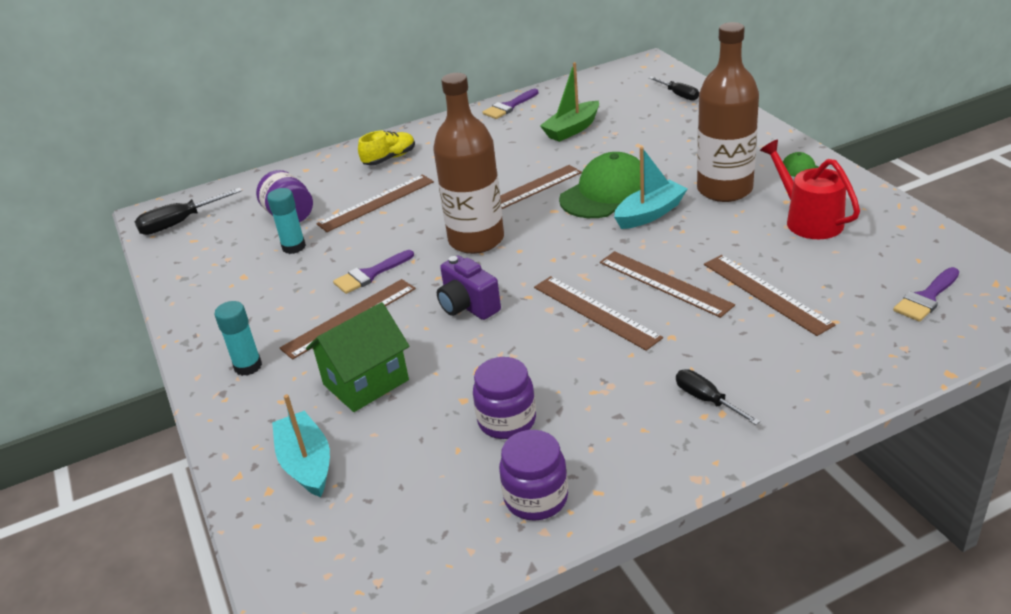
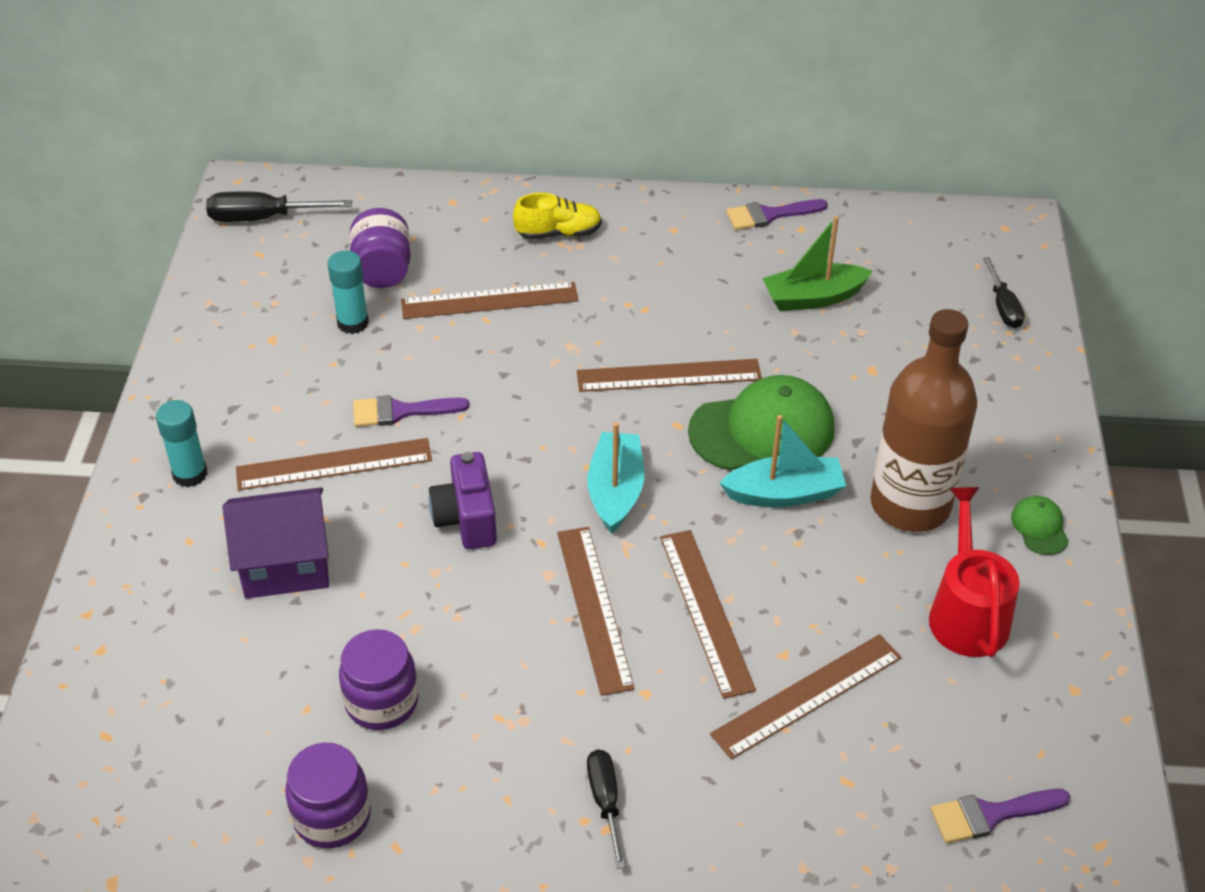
camera: 25 degrees right, 10 degrees up
turquoise boat [272,394,330,497] -> turquoise boat moved to [587,422,644,534]
green house [306,302,409,412] -> purple house [222,487,329,599]
brown bottle [433,73,504,254] -> none
brown ruler [704,255,835,336] -> brown ruler turned 60 degrees clockwise [710,634,902,759]

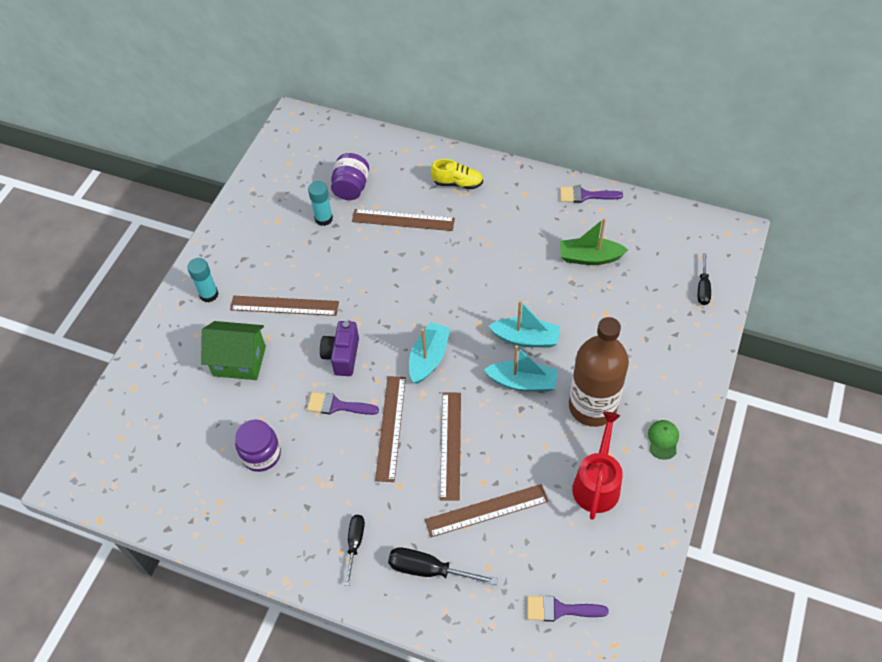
camera: 20 degrees right, 10 degrees up
black screwdriver [206,191,352,222] -> black screwdriver moved to [388,547,498,585]
purple house [222,487,329,599] -> green house [201,321,266,380]
purple jar [285,743,371,848] -> none
purple brush [353,395,469,427] -> purple brush moved to [307,392,379,415]
brown ruler [577,359,762,392] -> none
green cap [688,375,835,471] -> turquoise boat [489,300,560,348]

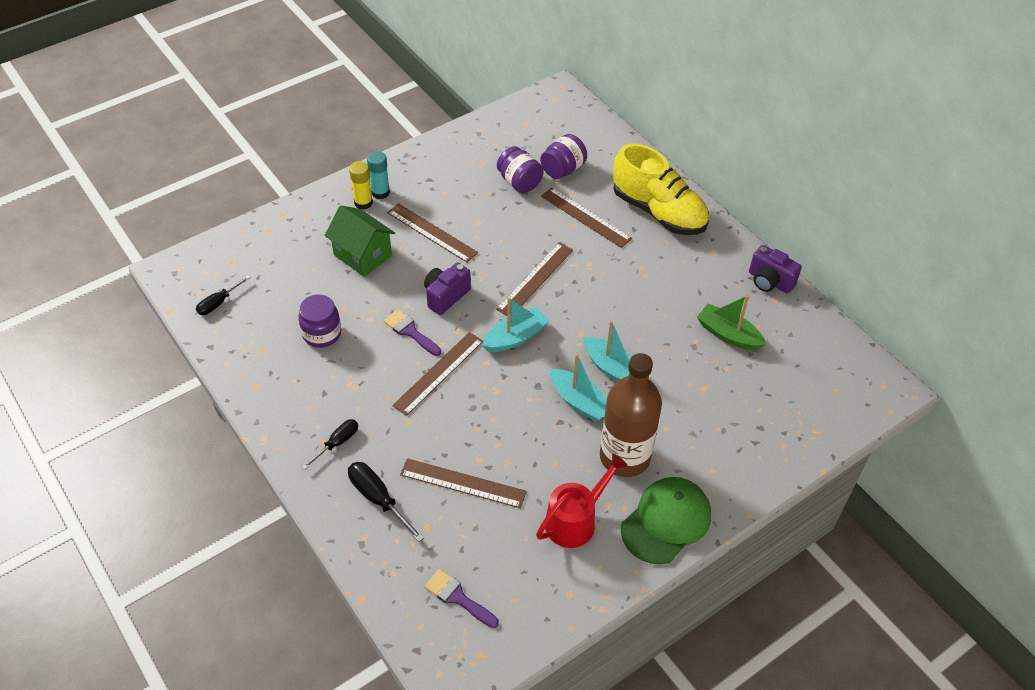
camera: 30 degrees right, 5 degrees down
turquoise glue stick [308,181,333,226] -> purple jar [497,146,544,193]
yellow shoe [431,159,483,189] -> yellow shoe [613,143,709,235], size x2.06
brown ruler [440,393,461,501] -> brown ruler moved to [496,243,573,316]
purple brush [560,186,623,203] -> purple camera [749,245,802,293]
green cap [648,420,679,460] -> green cap [621,477,711,564], size x2.20
black screwdriver [698,253,711,305] -> black screwdriver moved to [196,275,251,315]
none -> yellow glue stick [349,161,373,210]

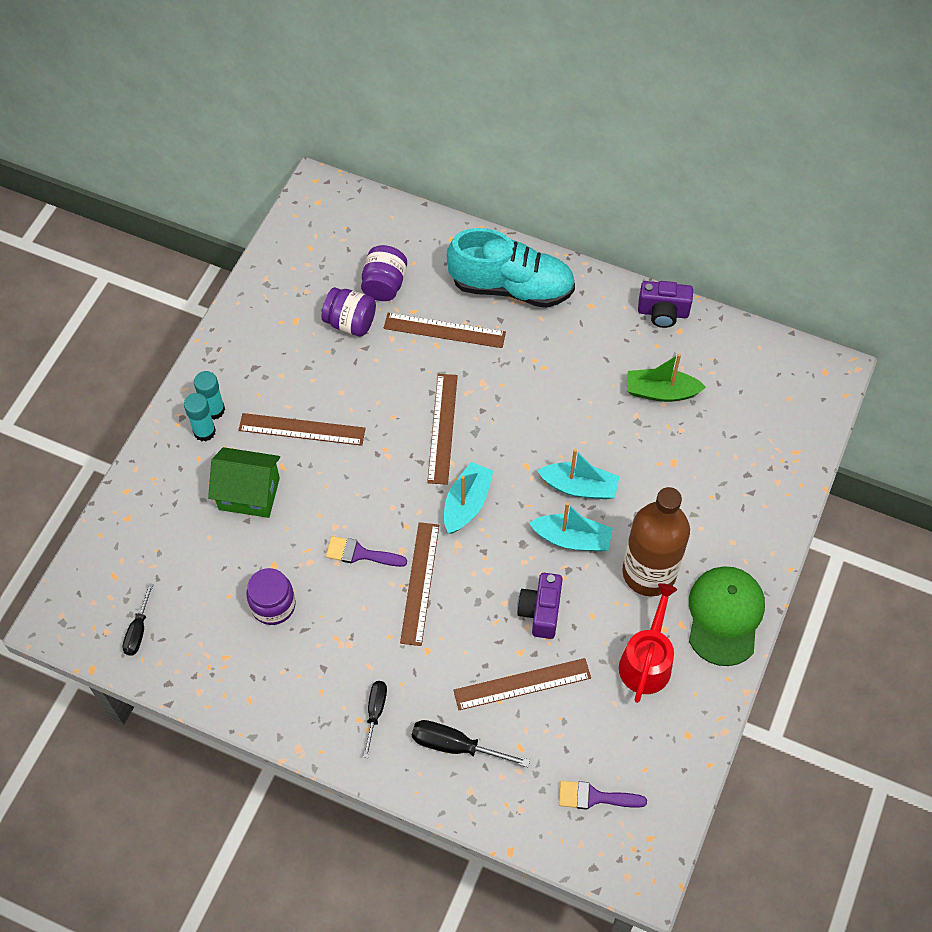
camera: 30 degrees left, 10 degrees up
yellow glue stick [349,161,373,210] -> turquoise glue stick [184,393,216,442]
purple camera [424,263,471,315] -> purple camera moved to [517,573,563,639]
yellow shoe [613,143,709,235] -> turquoise shoe [447,228,575,308]

